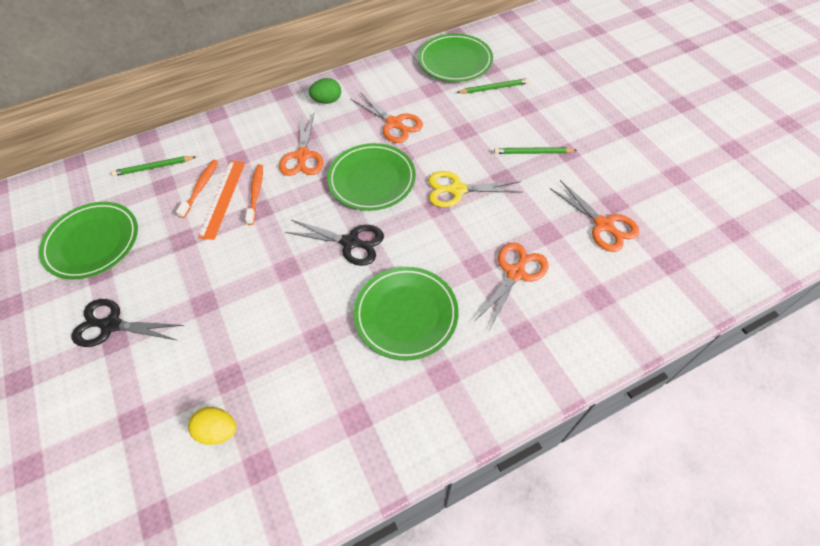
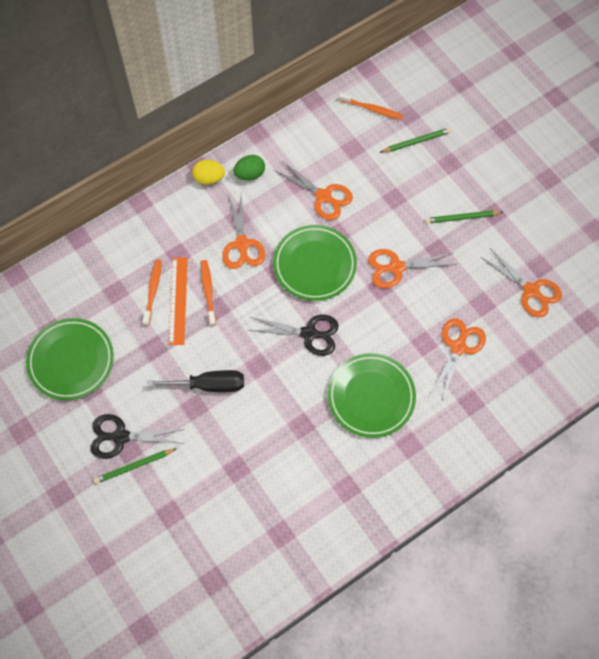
camera: 10 degrees left, 10 degrees up
green pencil [111,156,195,176] -> green pencil moved to [94,448,177,484]
yellow egg [188,407,236,445] -> yellow egg moved to [192,160,225,184]
green plate [418,34,493,82] -> orange toothbrush [339,93,403,120]
yellow scissors [428,171,523,207] -> orange scissors [368,249,457,288]
none -> black screwdriver [147,370,244,392]

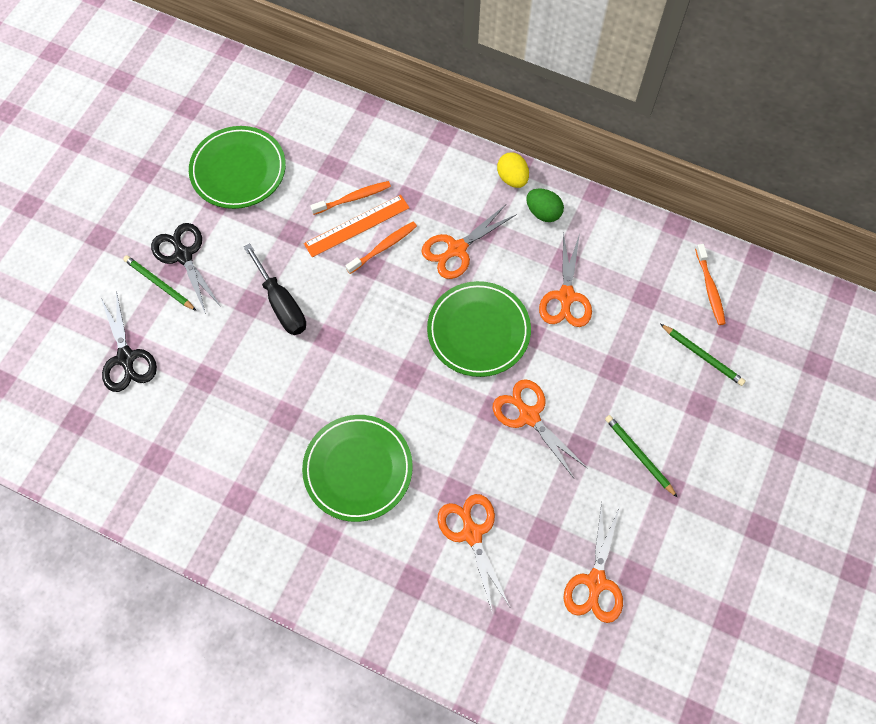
camera: 60 degrees right, 0 degrees up
black scissors [248,315,339,356] -> black scissors moved to [101,291,157,392]
orange scissors [430,318,486,402] -> orange scissors turned 105 degrees counterclockwise [437,494,510,611]

